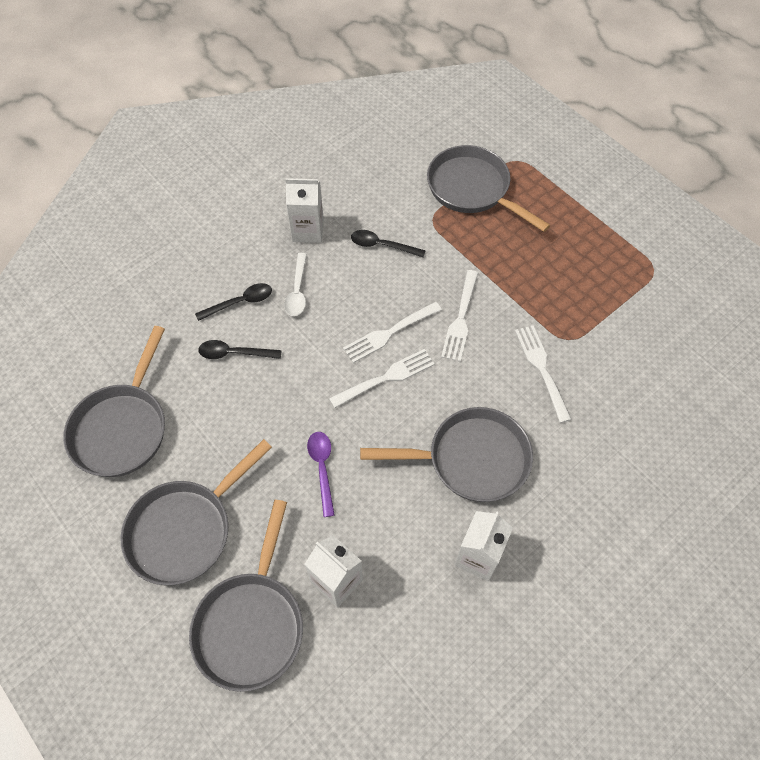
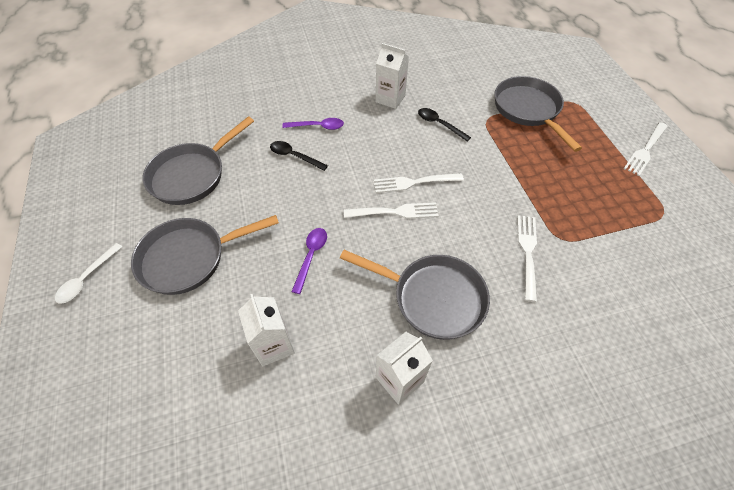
camera: 25 degrees right, 5 degrees down
grey pan [189,500,303,692] -> none
black spoon [195,283,272,321] -> purple spoon [282,118,344,130]
white spoon [284,253,307,316] -> white spoon moved to [55,243,122,304]
white fork [441,270,478,362] -> white fork moved to [623,122,668,176]

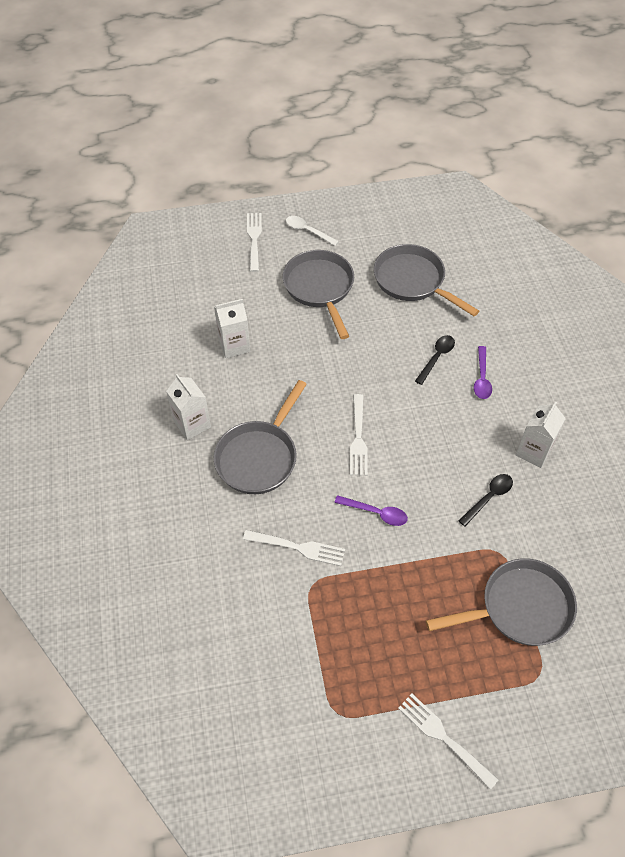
camera: 95 degrees right, 0 degrees up
purple spoon [291,228,327,294] -> purple spoon moved to [334,495,408,526]
white fork [374,173,464,193] -> white fork moved to [247,213,262,272]

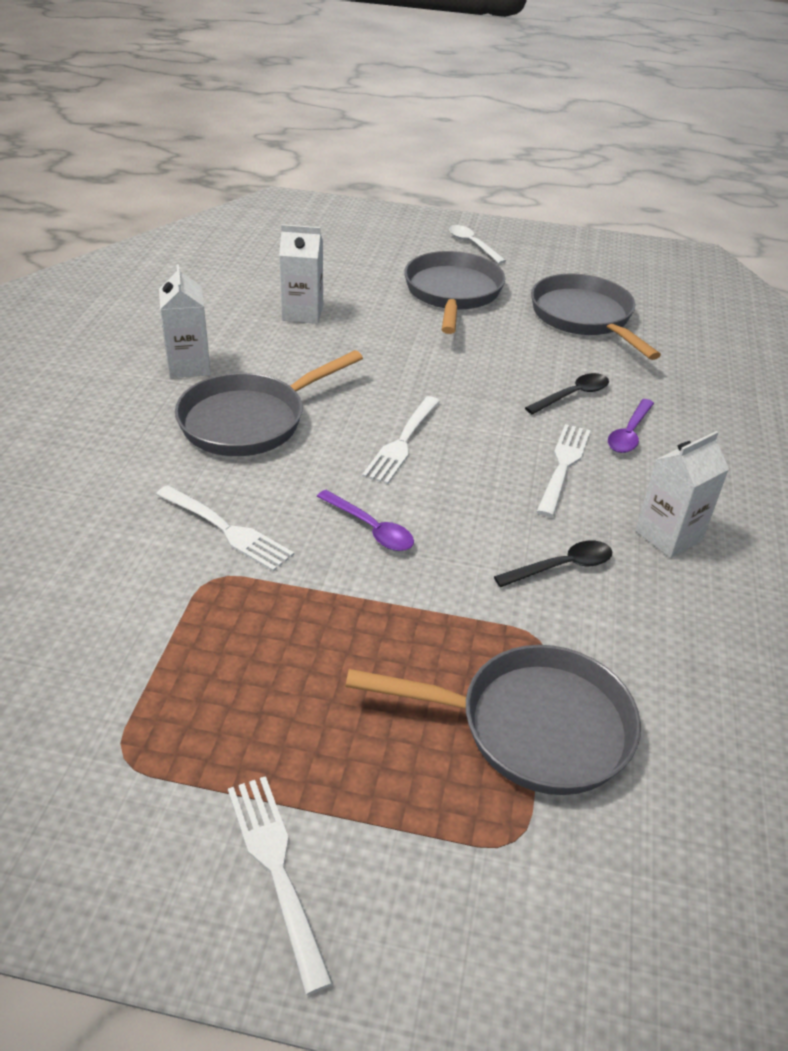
camera: 20 degrees right, 15 degrees down
white fork [247,213,262,272] -> white fork moved to [536,424,591,517]

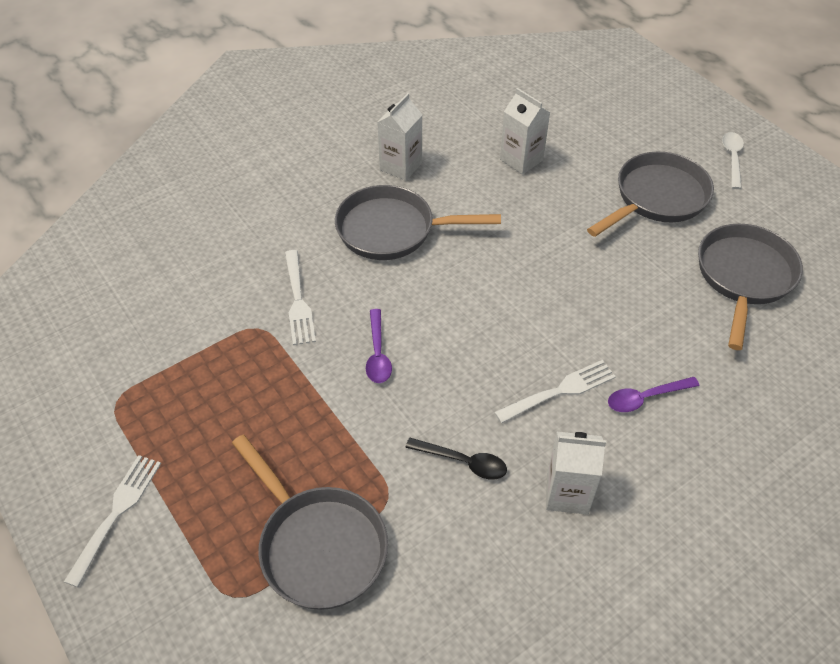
camera: 45 degrees right, 10 degrees up
white fork [362,396,440,484] -> none
black spoon [525,373,609,414] -> none

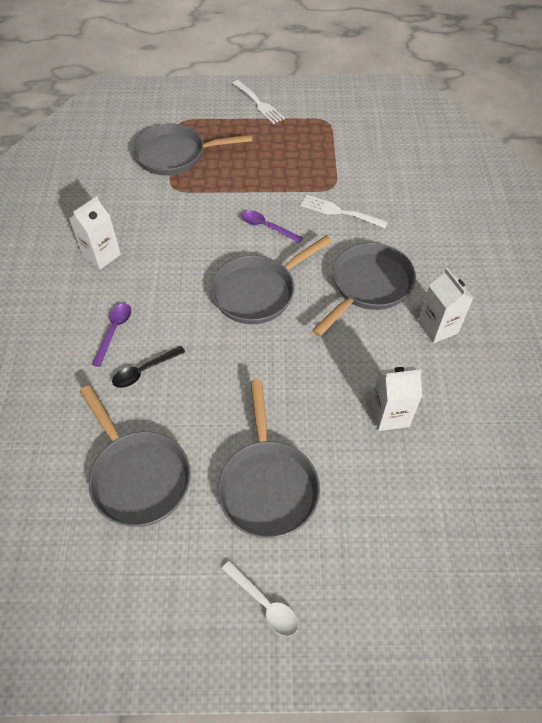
camera: 125 degrees right, 5 degrees up
black spoon [405,438,507,480] -> black spoon moved to [112,346,185,388]
white fork [494,360,616,424] -> none
none -> grey pan [211,235,332,324]

